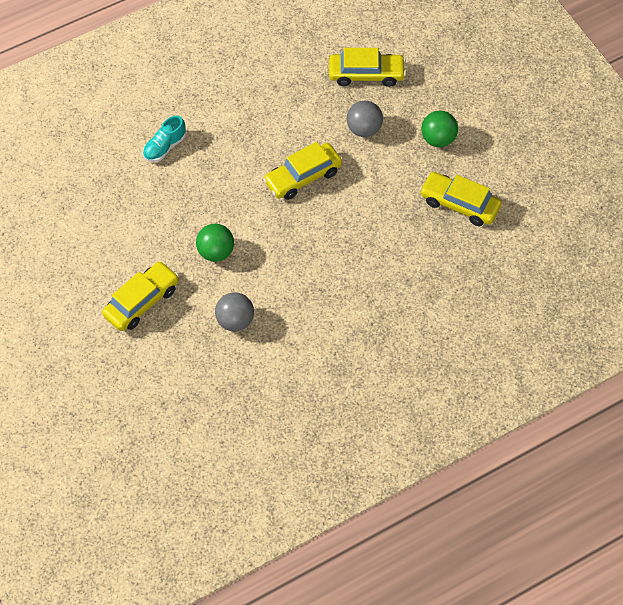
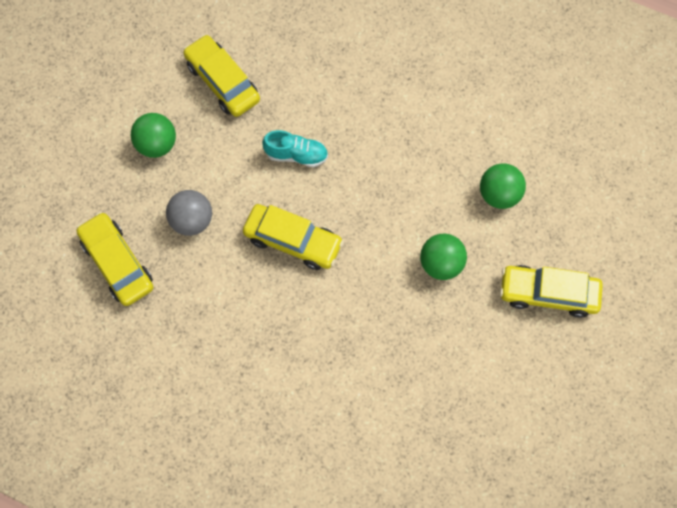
camera: 125 degrees left, 10 degrees up
turquoise shoe [143,116,186,162] -> turquoise shoe moved to [262,130,328,167]
grey ball [215,292,254,331] -> green ball [480,163,526,209]
yellow car [419,172,502,226] -> yellow car turned 150 degrees clockwise [183,34,260,117]

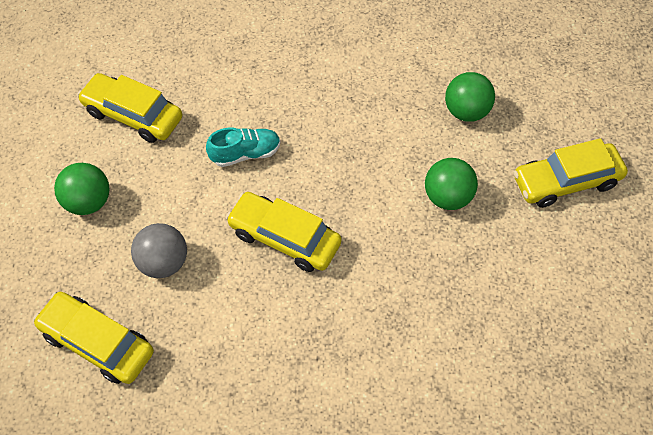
camera: 25 degrees left, 10 degrees down
yellow car [243,204,344,270] -> yellow car turned 150 degrees counterclockwise [226,192,342,272]

